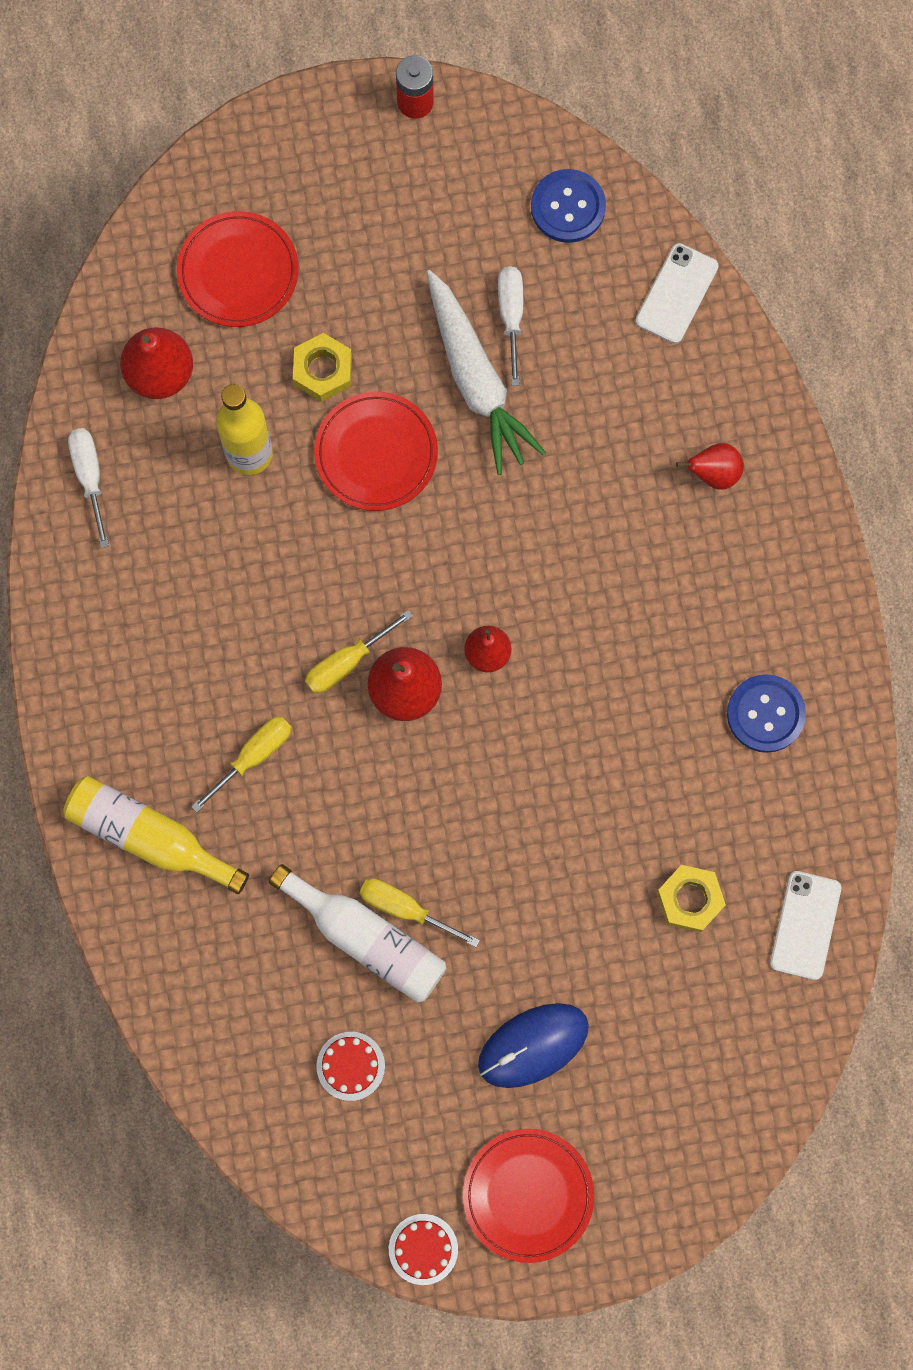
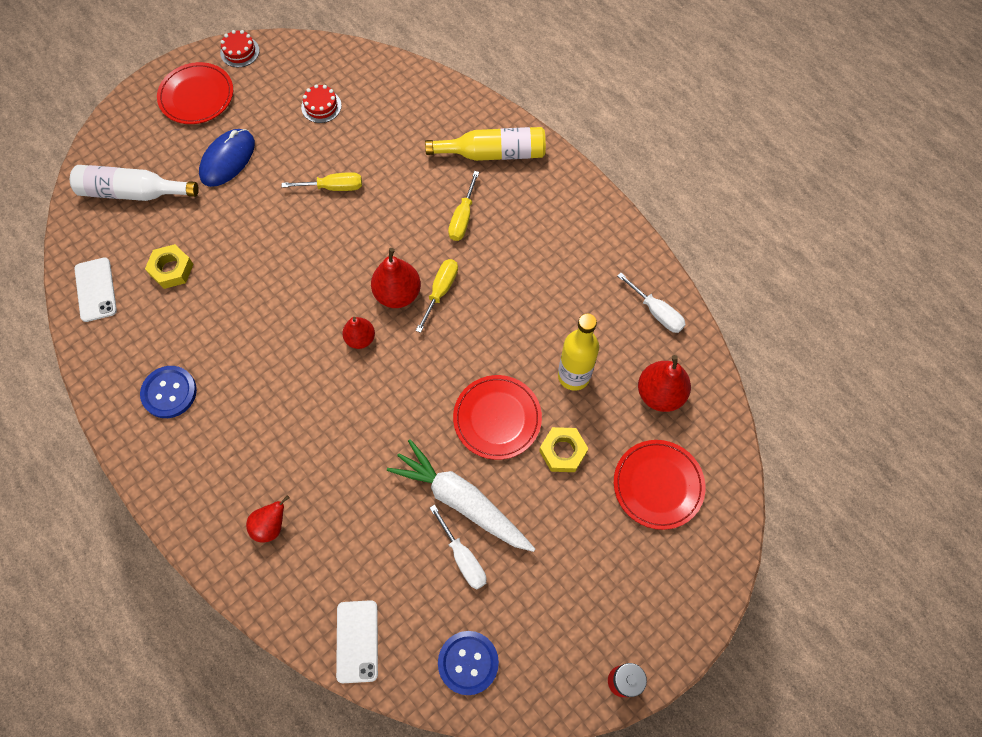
camera: 150 degrees right, 10 degrees down
white bottle [269,864,446,1003] -> white bottle moved to [70,165,199,201]

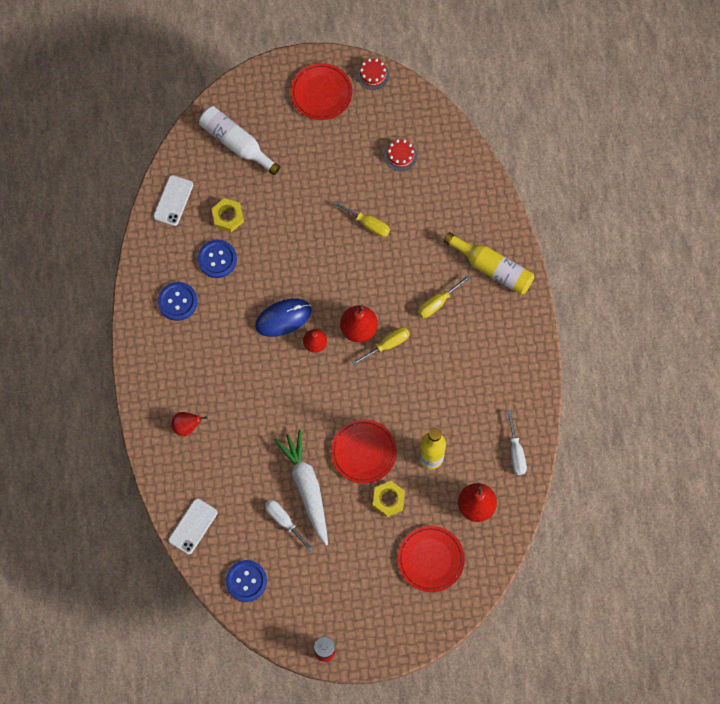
camera: 35 degrees right, 5 degrees up
blue mouse [199,129,255,187] -> blue mouse moved to [255,299,312,337]
white screwdriver [430,505,487,589] -> white screwdriver turned 135 degrees clockwise [265,500,314,552]
none -> blue button [197,240,237,278]

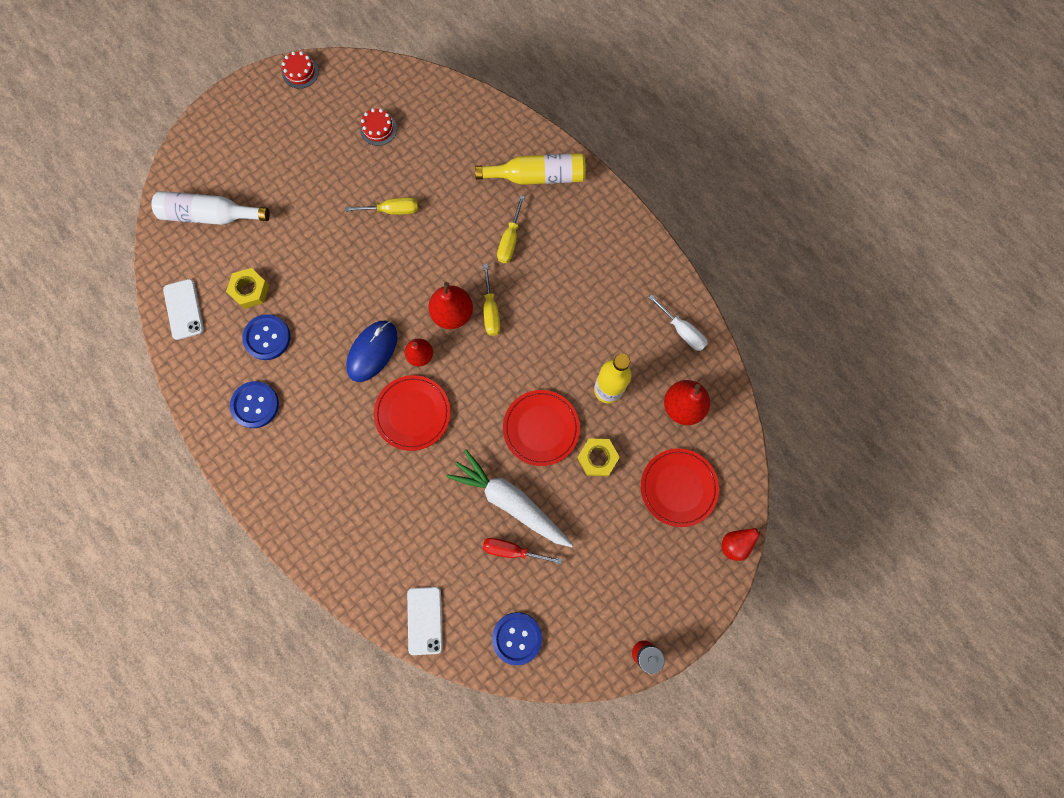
camera: 35 degrees left, 5 degrees up
red pear [171,412,207,436] -> red pear moved to [722,524,767,561]
white screwdriver [265,500,314,552] -> red screwdriver [483,538,562,564]
red plate [291,63,352,120] -> red plate moved to [374,375,450,451]
yellow screwdriver [352,327,410,366] -> yellow screwdriver turned 150 degrees clockwise [483,264,500,336]

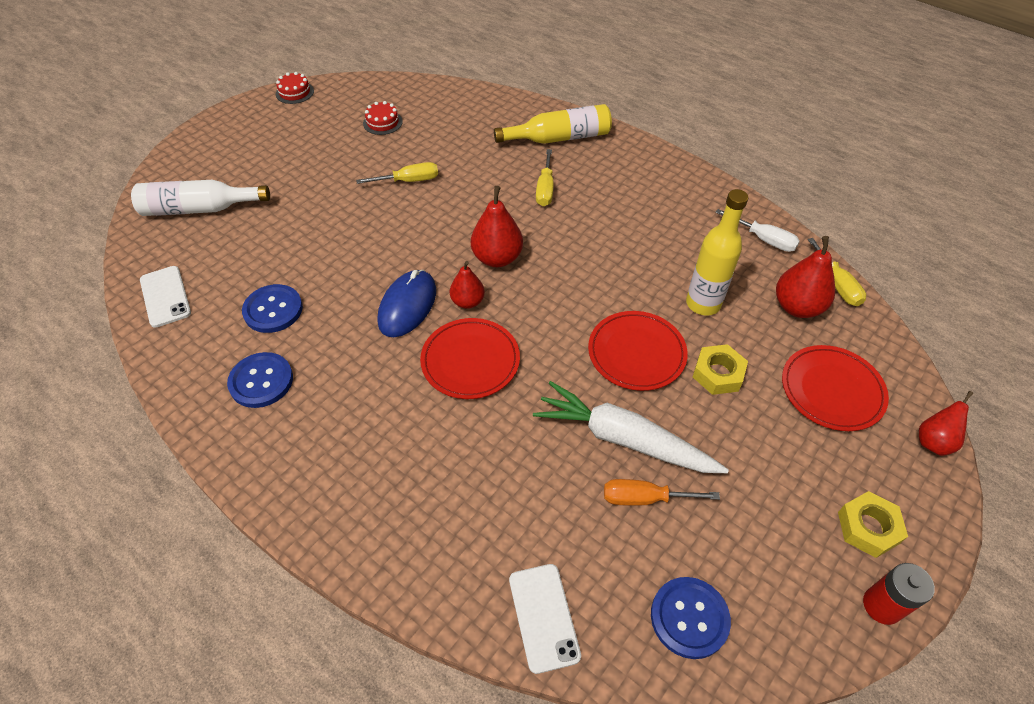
camera: 10 degrees left, 25 degrees down
yellow nut [226,268,269,309] -> yellow nut moved to [838,491,908,558]
yellow screwdriver [483,264,500,336] -> yellow screwdriver moved to [808,238,866,306]
red screwdriver [483,538,562,564] -> orange screwdriver [604,479,720,506]

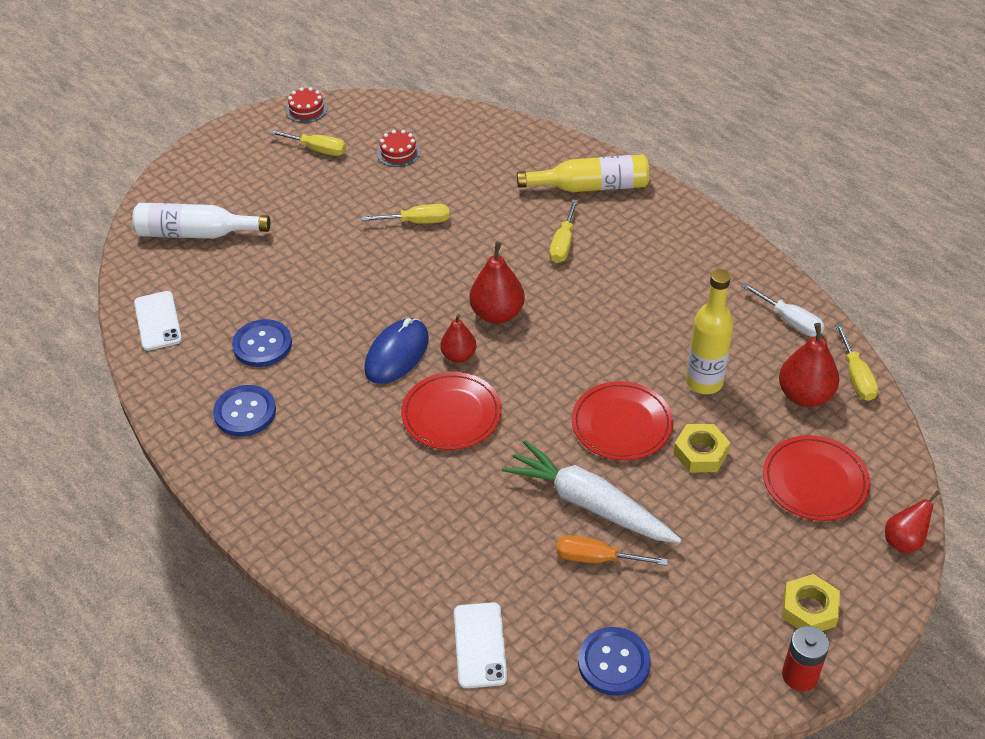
camera: 10 degrees right, 5 degrees down
none -> yellow screwdriver [269,130,346,156]

